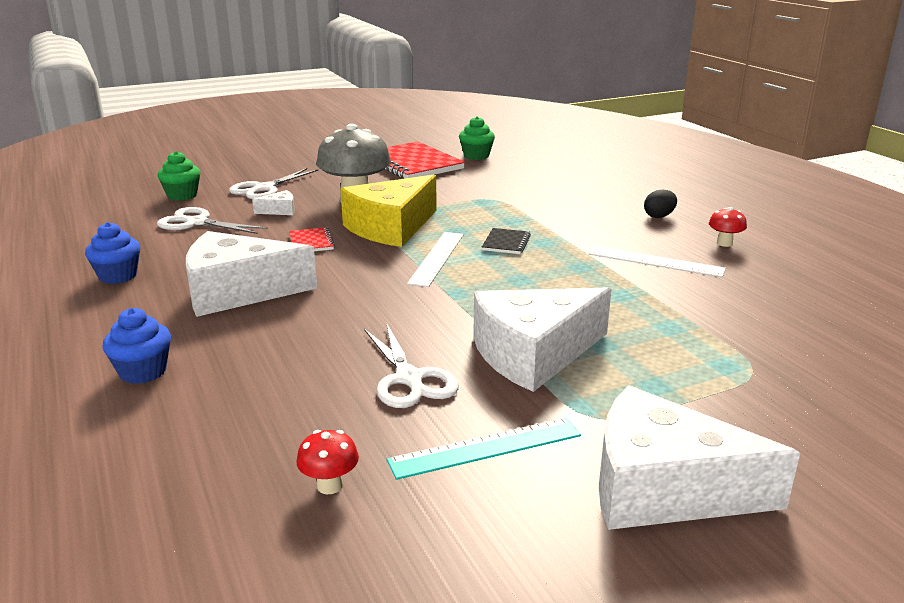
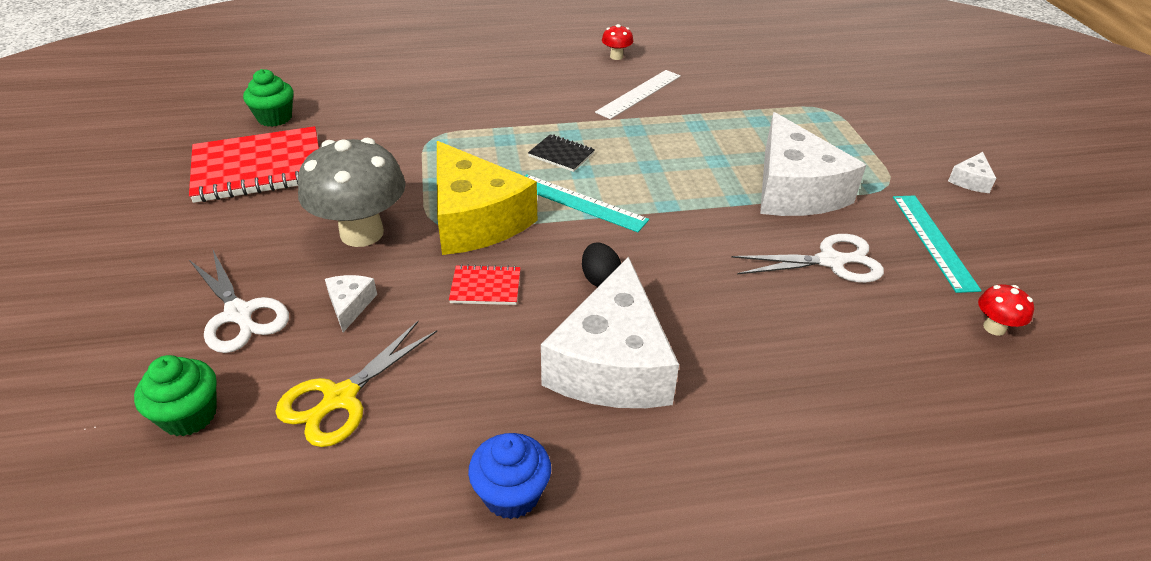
camera: 75 degrees left, 15 degrees up
blue cupcake [102,308,171,384] -> none
white scissors [157,207,268,234] -> yellow scissors [275,321,437,447]
white ruler [407,232,464,287] -> turquoise ruler [525,174,649,232]
white cheese [599,385,800,530] -> white cheese [948,152,996,193], size x0.41
black egg [644,189,677,218] -> black egg moved to [582,243,621,287]

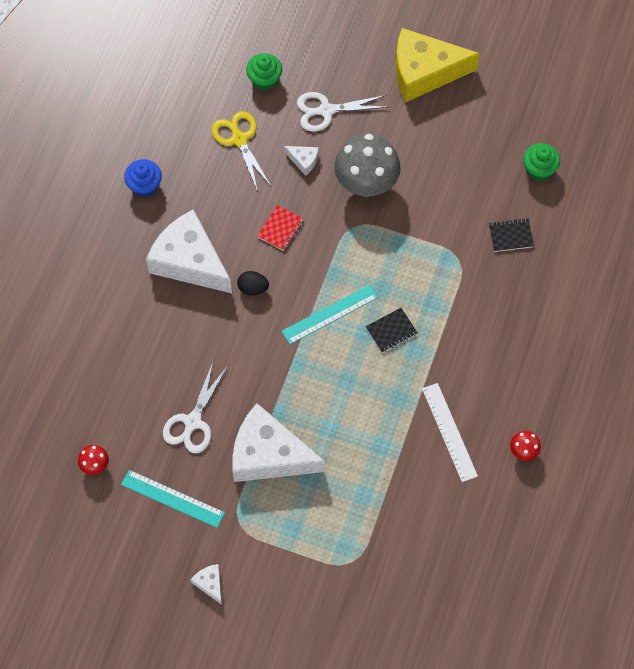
camera: 120 degrees right, 25 degrees up
red notebook [189,126,319,203] -> none
yellow cheese [437,141,537,255] -> yellow cheese moved to [395,28,480,103]
none -> black notebook [489,218,534,252]

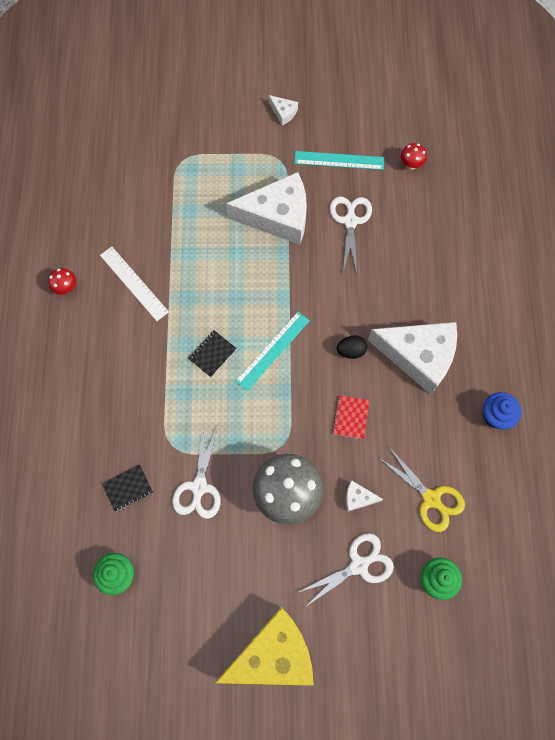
camera: 160 degrees right, 5 degrees up
none -> white scissors [172,425,220,519]

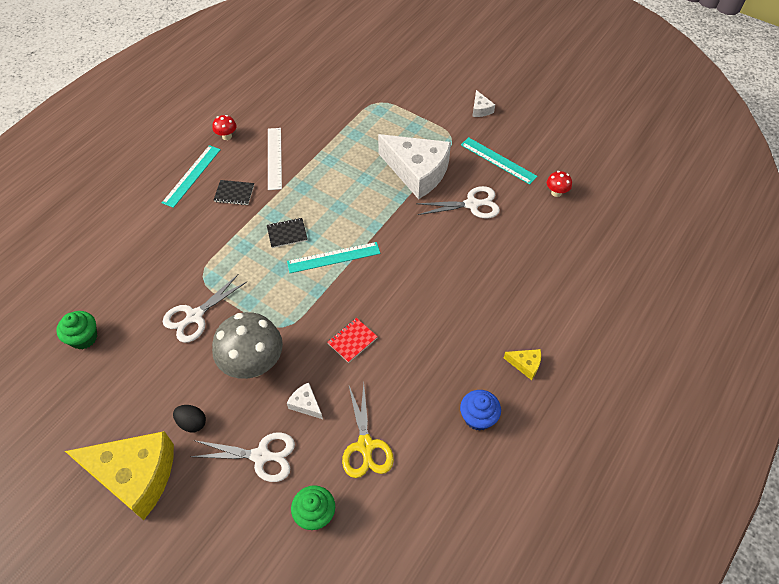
camera: 35 degrees right, 15 degrees down
black notebook [102,464,153,512] -> black notebook moved to [214,180,254,205]
white scissors [330,196,372,273] -> white scissors turned 45 degrees clockwise [416,186,500,218]
black egg [337,335,367,359] -> black egg moved to [173,405,206,433]
white cheese [368,322,457,394] -> none
none -> turquoise ruler [162,145,221,208]
none -> yellow cheese [504,349,541,380]

